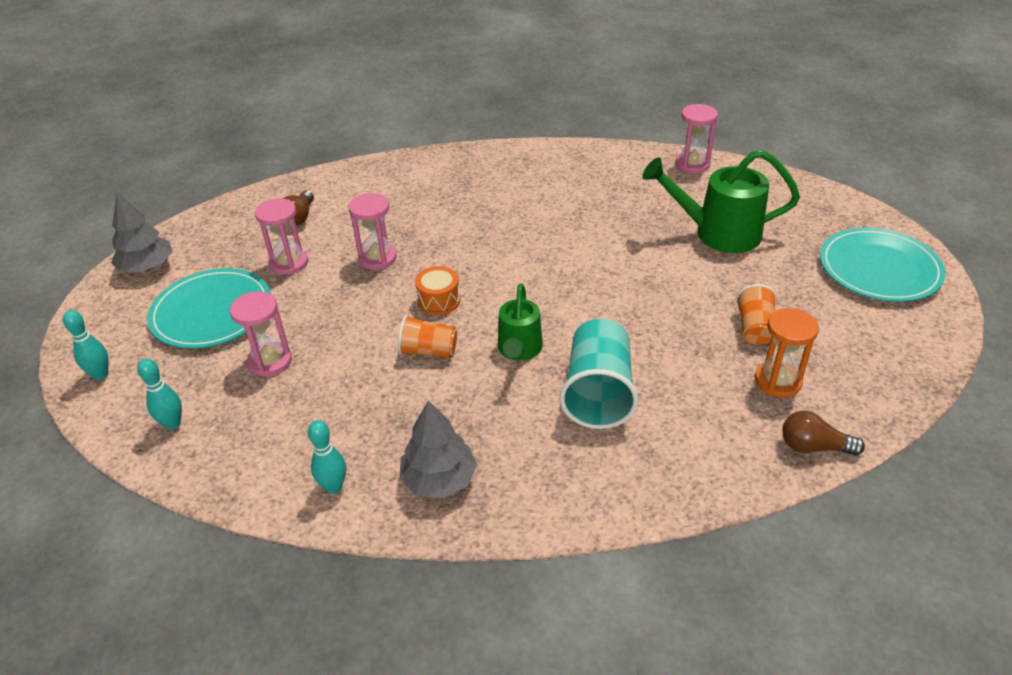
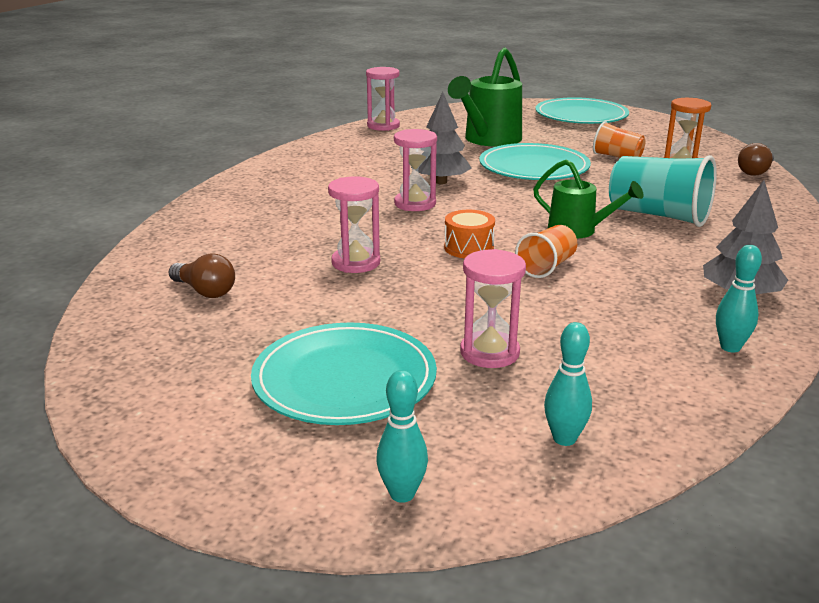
camera: 65 degrees left, 15 degrees down
grey tree [111,193,172,272] -> grey tree moved to [411,92,472,184]
pink hourglass [255,198,308,275] -> pink hourglass moved to [394,129,437,211]
none -> turquoise plate [479,143,591,180]

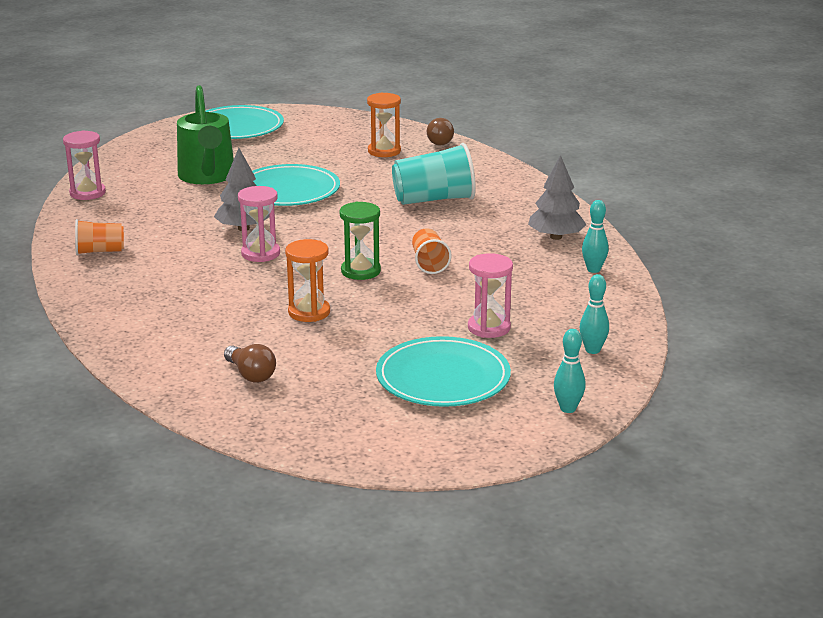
camera: 45 degrees left, 0 degrees up
brown light bulb [169,254,235,298] -> brown light bulb turned 60 degrees clockwise [224,344,276,383]
pink hourglass [328,176,380,273] -> orange hourglass [285,239,330,322]
orange drum [444,210,495,258] -> green hourglass [339,202,381,280]
green watering can [533,159,644,239] -> none
orange cup [593,121,645,158] -> orange cup moved to [75,219,124,255]

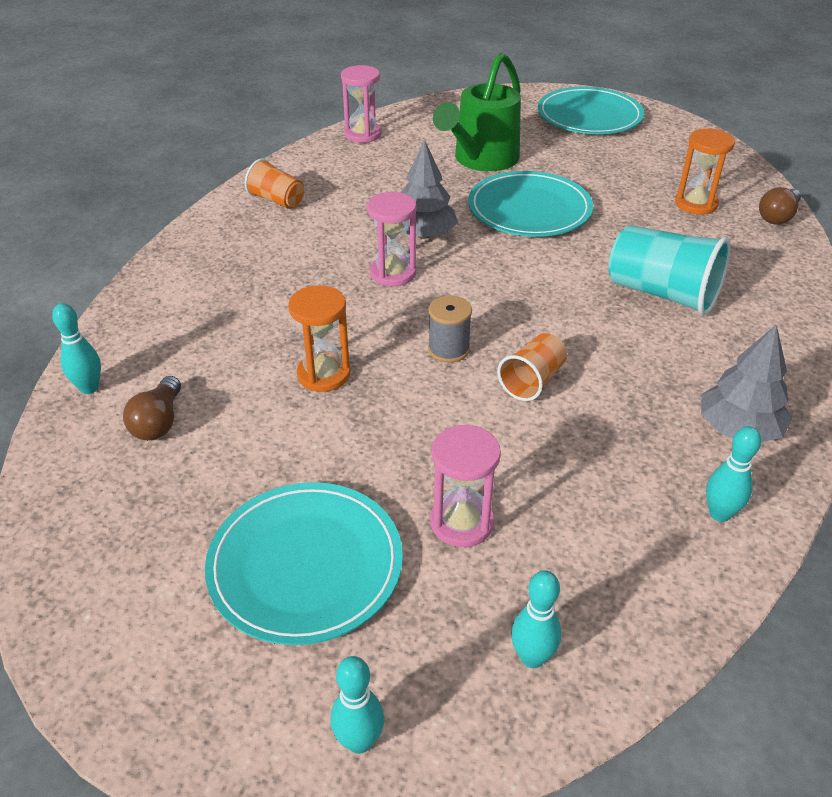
camera: 45 degrees right, 15 degrees up
green hourglass [339,202,381,280] -> grey spool [428,296,472,363]
none -> turquoise bowling pin [52,303,101,394]

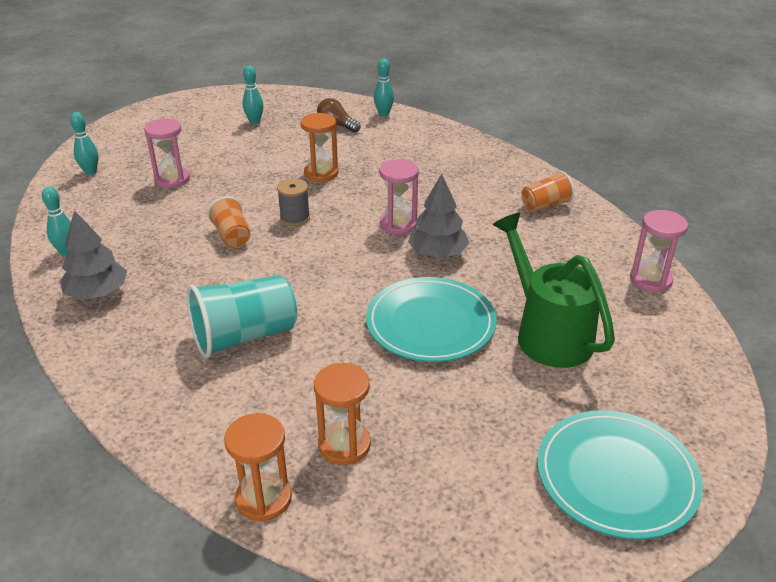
camera: 120 degrees right, 5 degrees down
turquoise plate [205,482,403,645] -> none
turquoise bowling pin [331,656,384,754] -> turquoise bowling pin moved to [243,66,263,124]
brown light bulb [759,187,801,225] -> orange hourglass [224,413,292,522]

